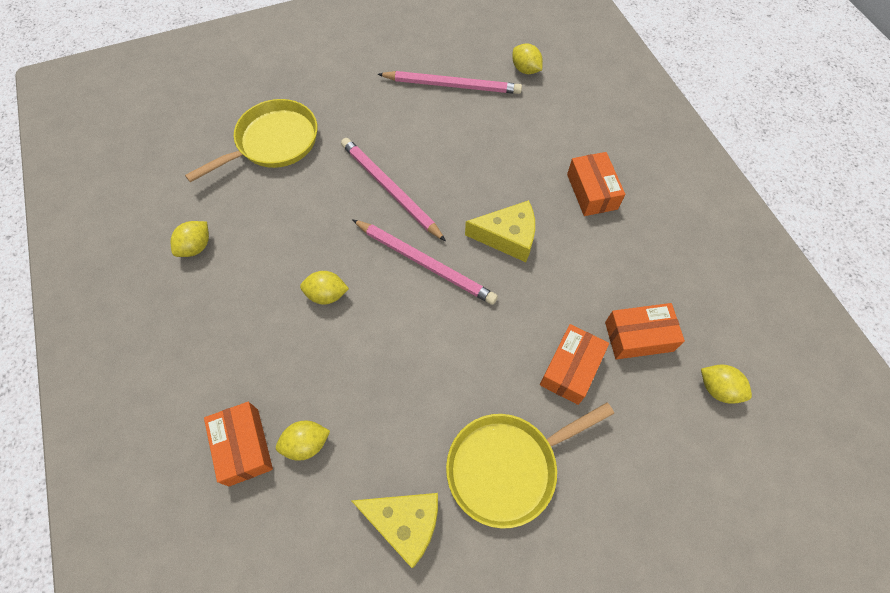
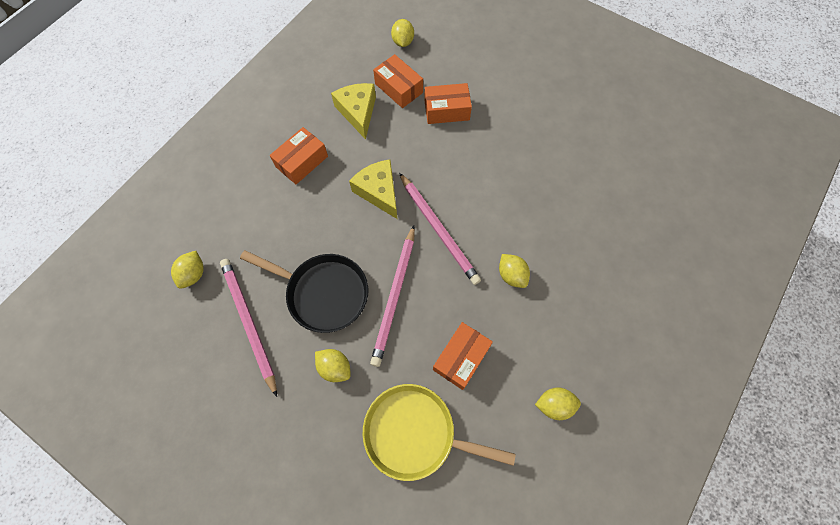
camera: 125 degrees left, 5 degrees up
orange box [204,402,273,487] -> orange box moved to [433,322,493,390]
yellow lemon [276,421,330,461] -> yellow lemon moved to [315,349,350,382]
yellow cheese [351,493,438,568] -> yellow cheese moved to [331,83,376,140]
pink pencil [352,219,498,305] -> pink pencil turned 150 degrees clockwise [399,173,481,285]
yellow pan [446,402,614,529] -> none
none -> black pan [240,250,368,333]

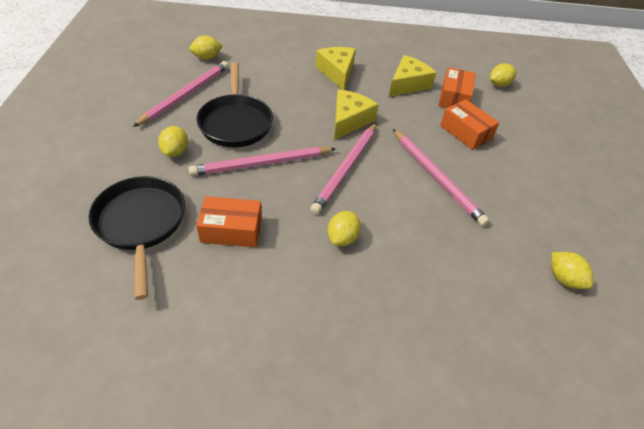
camera: 55 degrees right, 20 degrees down
orange box [270,127,328,184] -> yellow cheese [315,47,356,90]
yellow pan [363,384,516,481] -> black pan [88,176,185,300]
yellow lemon [535,387,581,420] -> yellow lemon moved to [551,252,593,289]
none -> pink pencil [393,129,490,226]

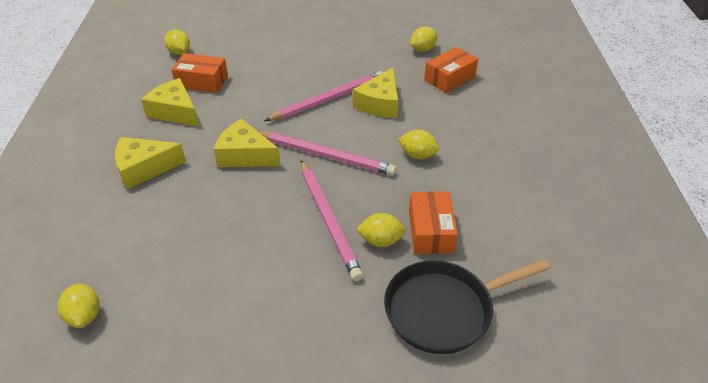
camera: 90 degrees left, 5 degrees down
pink pencil [133,61,229,127] -> none
yellow lemon [158,126,188,157] -> yellow lemon moved to [356,213,406,247]
black pan [196,62,273,147] -> none
orange box [440,99,499,150] -> orange box moved to [424,47,478,93]
none -> yellow cheese [353,68,398,118]

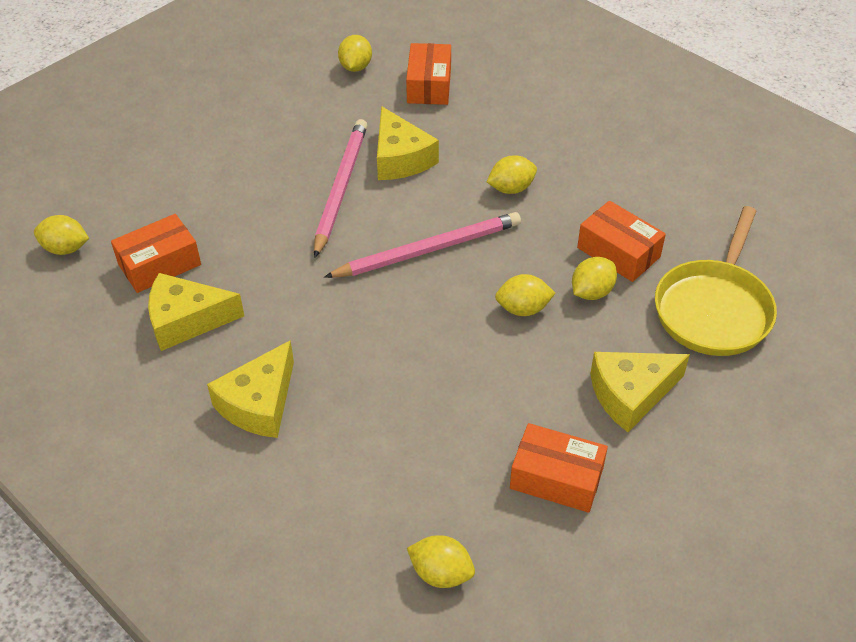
camera: 45 degrees left, 5 degrees up
yellow cheese [214,119,281,167] -> yellow cheese moved to [590,352,690,432]
pink pencil [301,160,363,281] -> yellow lemon [495,274,556,316]
black pan [384,259,551,354] -> yellow pan [655,206,777,356]
none -> orange box [510,423,608,513]

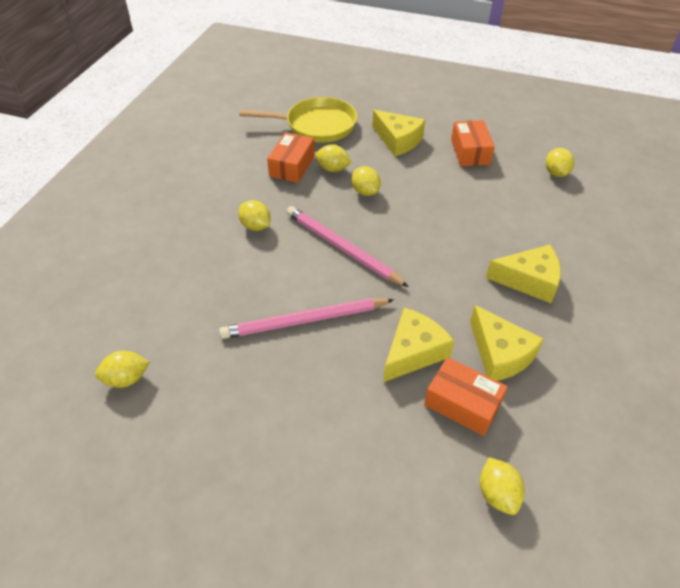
camera: 115 degrees left, 0 degrees up
yellow cheese [377,106,439,180] -> yellow cheese moved to [383,308,454,382]
orange box [406,43,451,105] -> none

